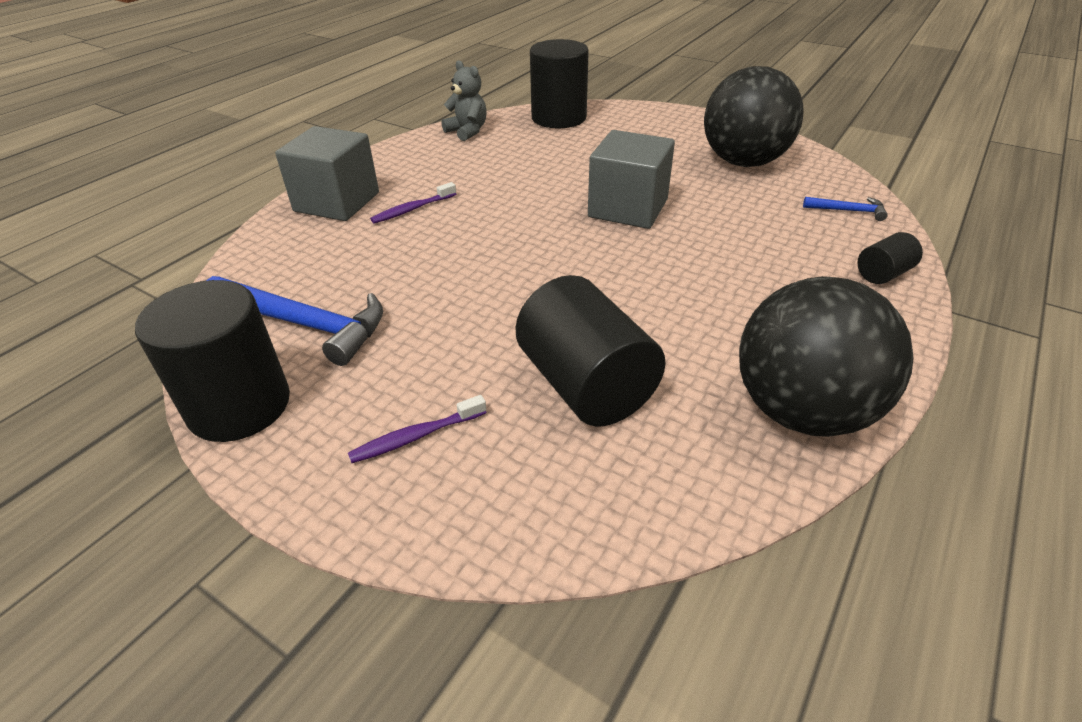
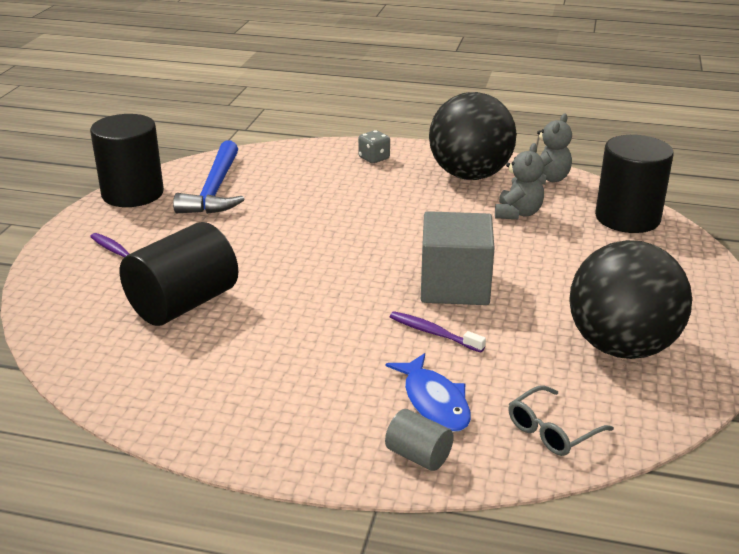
camera: 70 degrees right, 10 degrees down
grey cube [275,126,379,221] -> grey dice [358,130,390,163]
purple toothbrush [370,182,456,224] -> purple toothbrush moved to [390,311,486,353]
black ball [739,276,914,437] -> black ball moved to [429,92,517,180]
blue hammer [803,197,888,221] -> grey glasses [508,385,614,456]
black cylinder [857,232,923,284] -> grey cylinder [385,409,454,471]
none -> blue fish [386,353,471,432]
none -> grey teddy bear [495,143,544,219]

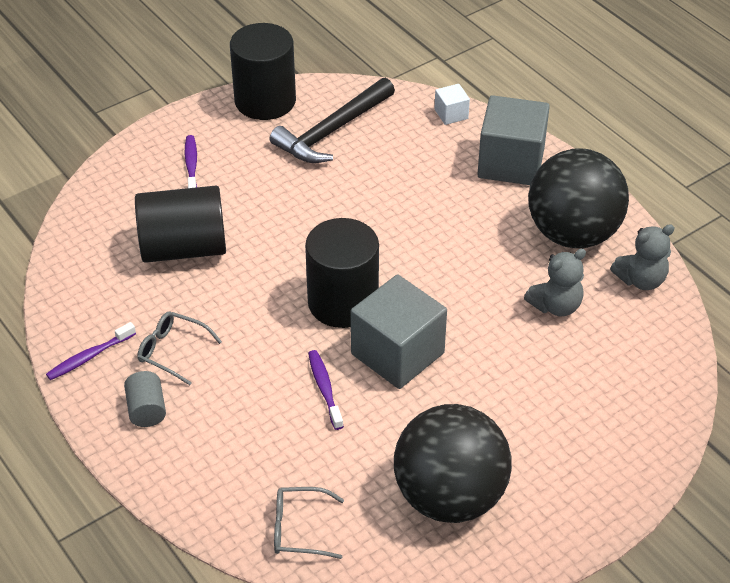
camera: 40 degrees right, 15 degrees up
blue hammer [173,140,244,214] -> black hammer [270,78,395,163]
grey dice [358,130,390,163] -> grey cube [477,95,550,185]
grey cylinder [385,409,454,471] -> grey cylinder moved to [124,371,166,427]
blue fish [386,353,471,432] -> none
black cylinder [595,135,674,233] -> black cylinder moved to [305,218,379,328]
none -> purple toothbrush [46,322,136,380]
none -> grey glasses [137,312,222,385]
none -> white cube [434,84,470,125]

